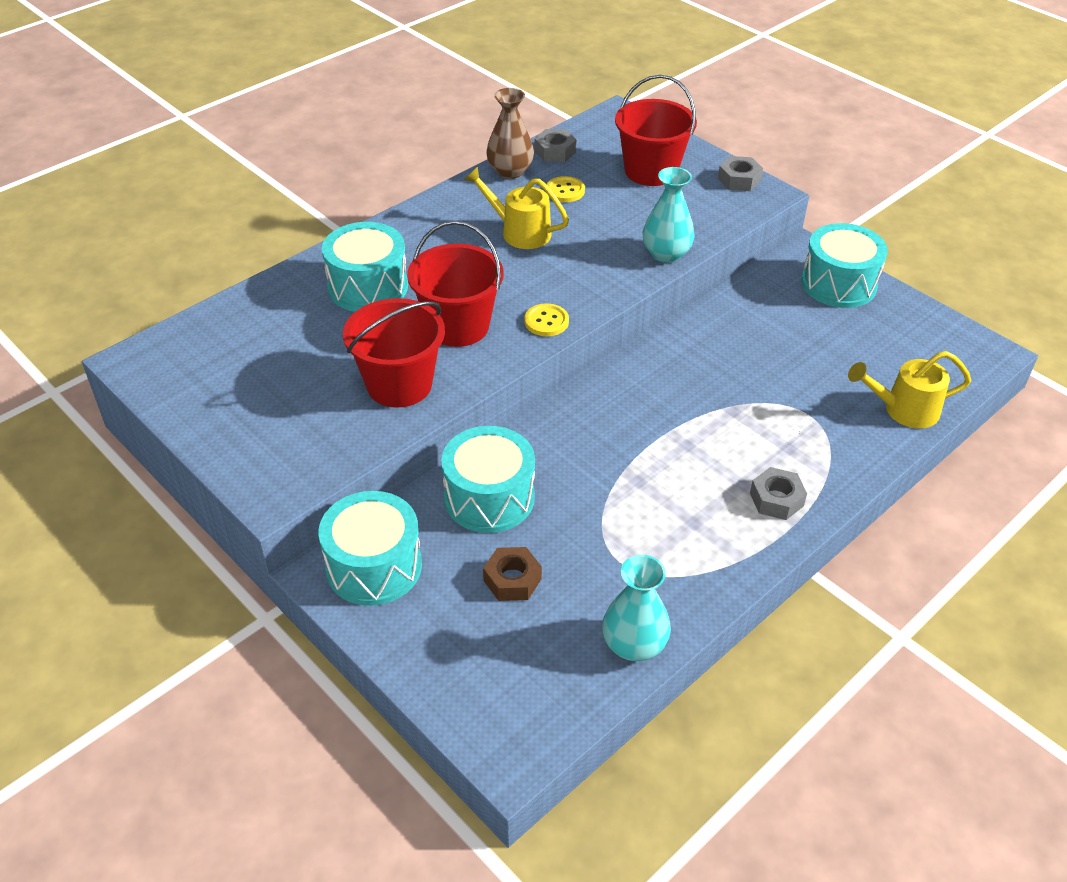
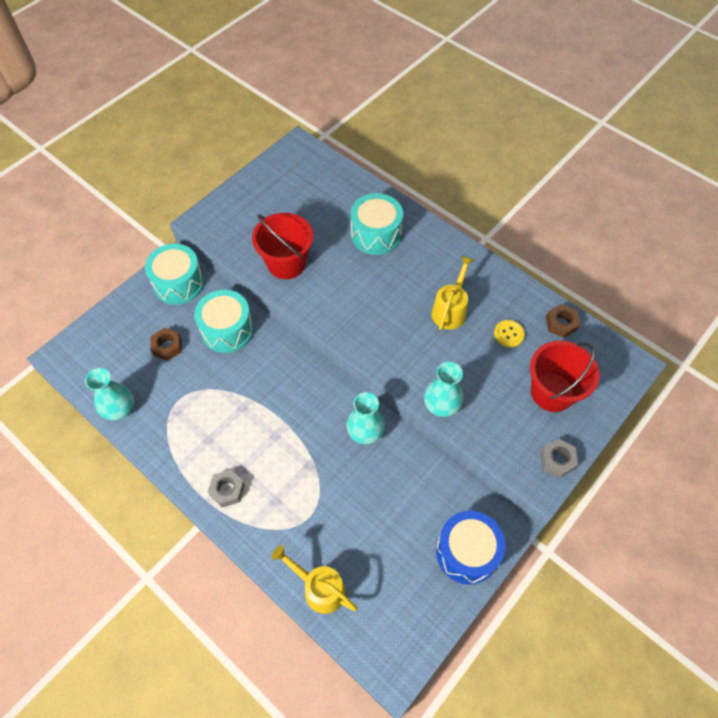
camera: 85 degrees right, 15 degrees up
red bucket [407,221,504,347] -> none
brown vase [486,88,534,179] -> none
yellow button [524,303,569,336] -> none
grey nut [534,129,577,162] -> brown nut [546,304,580,338]
turquoise drum [801,223,888,308] -> blue drum [436,511,506,585]
yellow watering can [848,351,971,428] -> yellow watering can turned 45 degrees counterclockwise [272,545,357,614]
none -> turquoise vase [347,392,385,444]

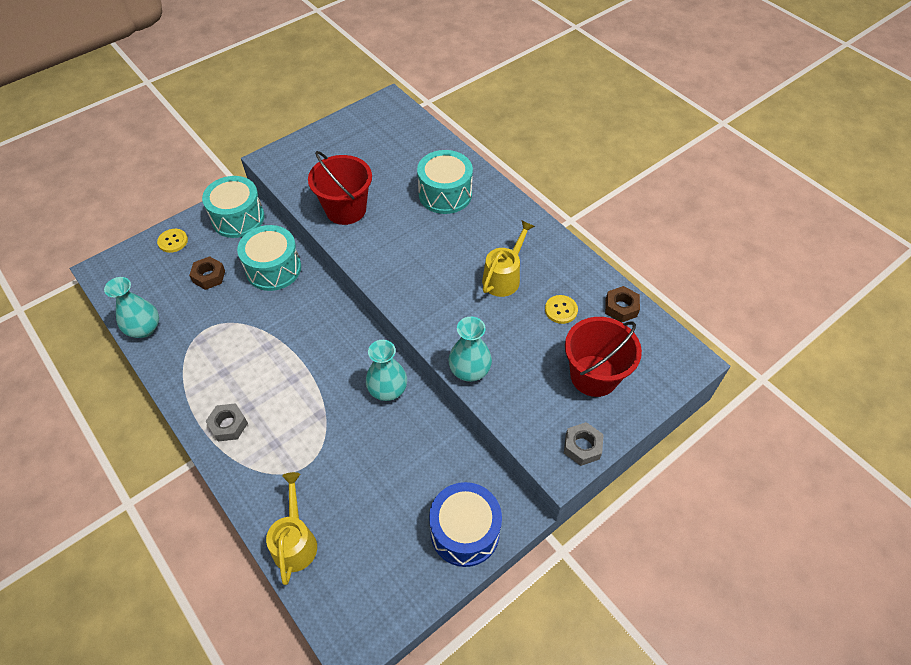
camera: 10 degrees right, 5 degrees down
yellow watering can [272,545,357,614] -> yellow watering can turned 45 degrees clockwise [266,472,317,585]
none -> yellow button [157,229,188,253]

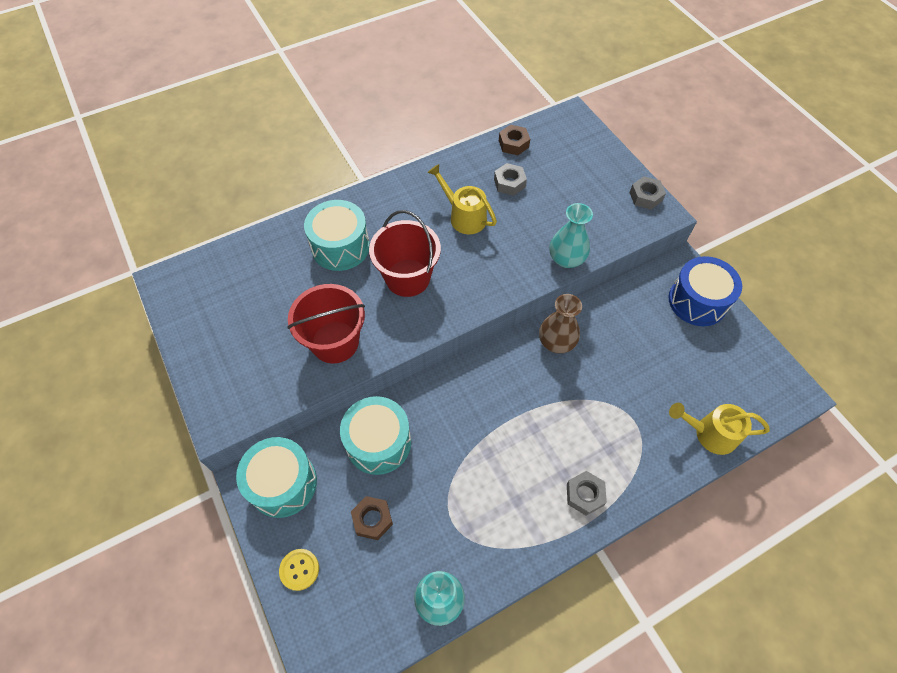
camera: 80 degrees left, 5 degrees up
turquoise vase [366,340,407,401] -> brown vase [539,294,582,353]
yellow button [545,295,578,324] -> grey nut [494,163,527,196]
red bucket [565,317,642,397] -> red bucket moved to [369,210,441,297]

